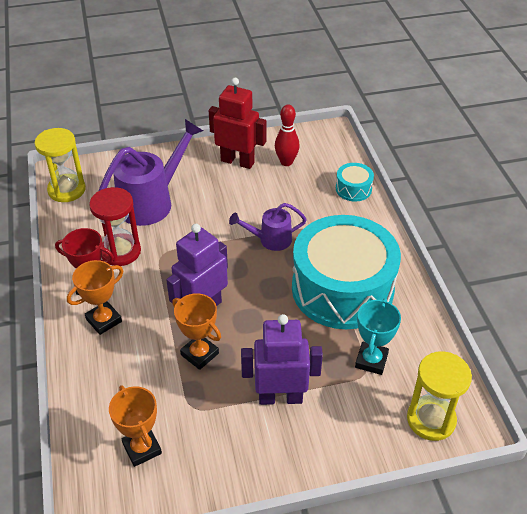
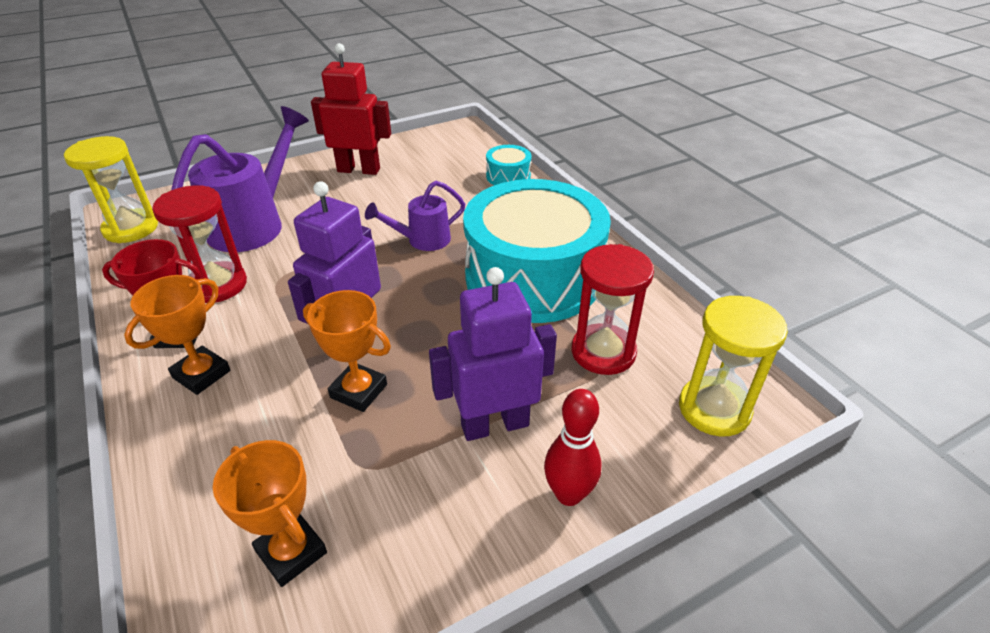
camera: 15 degrees left, 5 degrees down
red bowling pin [275,105,300,166] -> red bowling pin moved to [544,389,602,506]
turquoise trophy [355,298,401,375] -> red hourglass [572,244,654,375]

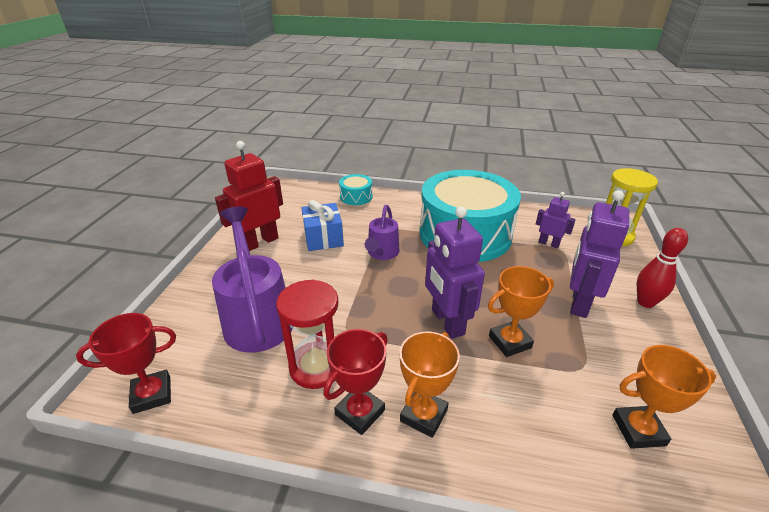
camera: 50 degrees left, 5 degrees down
yellow hourglass [64,136,158,243] -> red trophy [76,313,176,414]
orange trophy [124,275,231,395] -> orange trophy turned 45 degrees clockwise [399,332,460,438]
red hourglass [572,244,654,375] -> purple robot [536,192,576,248]
none -> blue gift [302,200,344,251]

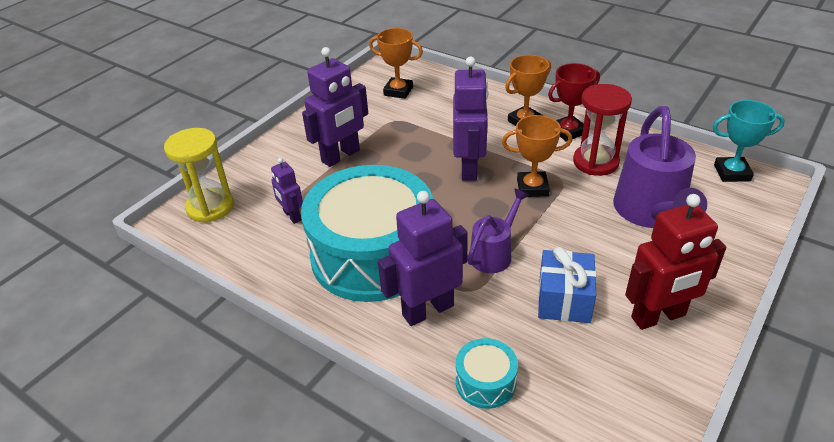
camera: 155 degrees left, 5 degrees up
red trophy [76,313,176,414] -> turquoise trophy [713,100,785,182]
orange trophy [488,266,554,357] -> orange trophy moved to [502,115,572,197]
red bowling pin [637,228,688,308] -> none
none -> purple robot [378,191,468,326]

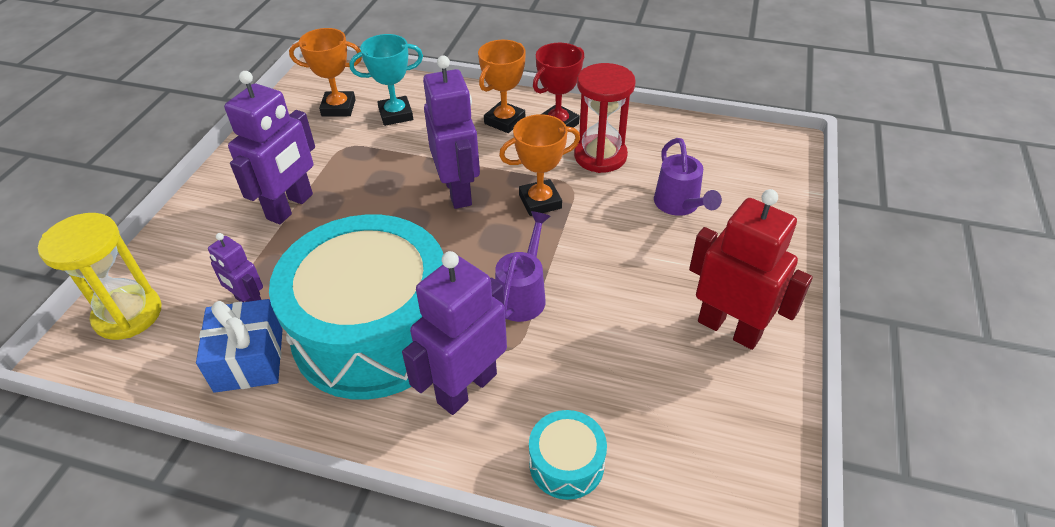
camera: 20 degrees left, 5 degrees up
blue gift [538,247,596,323] -> blue gift moved to [196,299,283,393]
purple watering can [613,106,707,228] -> purple watering can [654,138,722,216], size x0.56
red robot [625,194,726,330] -> red robot turned 105 degrees counterclockwise [689,189,813,350]
turquoise trophy [713,100,785,182] -> turquoise trophy moved to [350,34,423,126]

